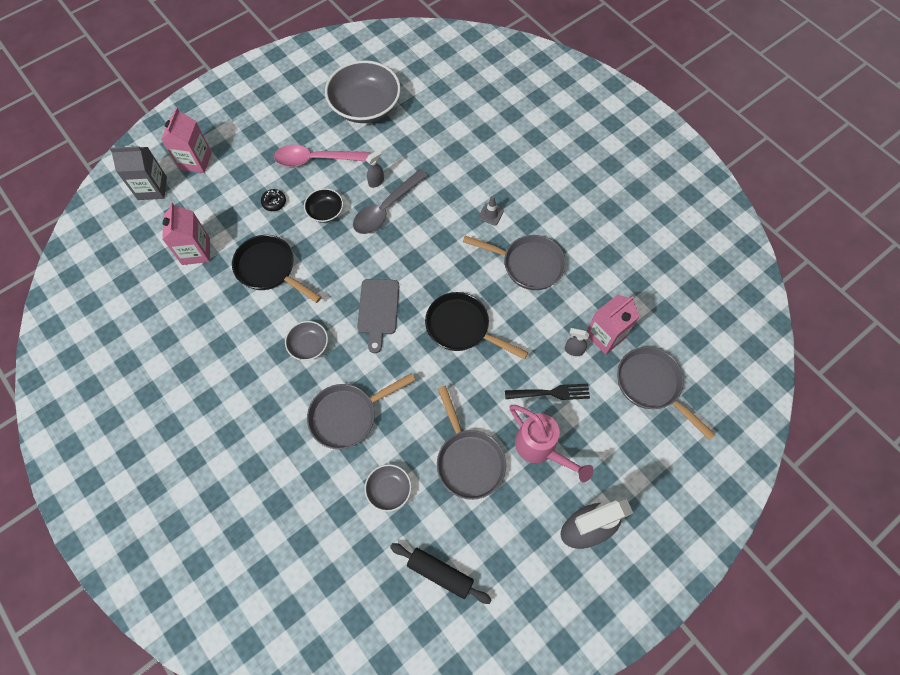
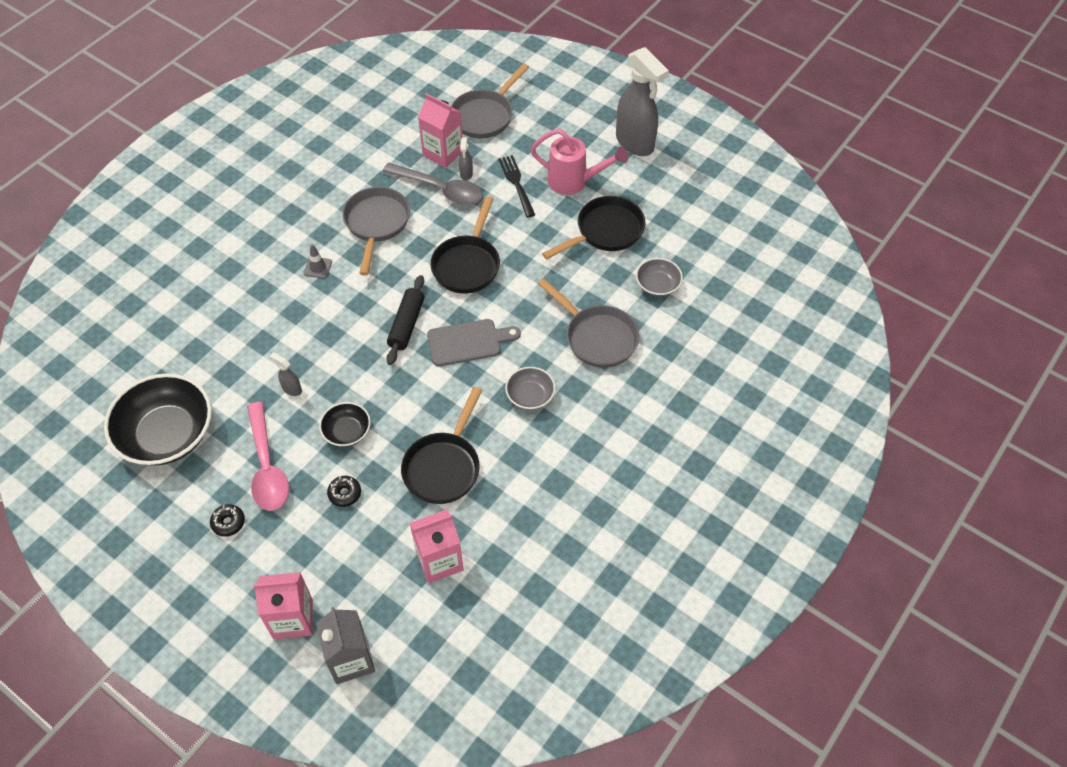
camera: 105 degrees left, 10 degrees down
grey bowl [325,60,401,123] -> black bowl [104,373,212,466]
grey spoon [353,169,428,234] -> grey spoon moved to [382,163,483,205]
black rolling pin [390,543,492,604] -> black rolling pin moved to [386,275,424,365]
grey pan [437,386,506,500] -> black pan [542,196,645,259]
pink watering can [509,405,593,482] -> pink watering can turned 75 degrees clockwise [531,129,628,195]
none -> black donut [210,504,245,537]

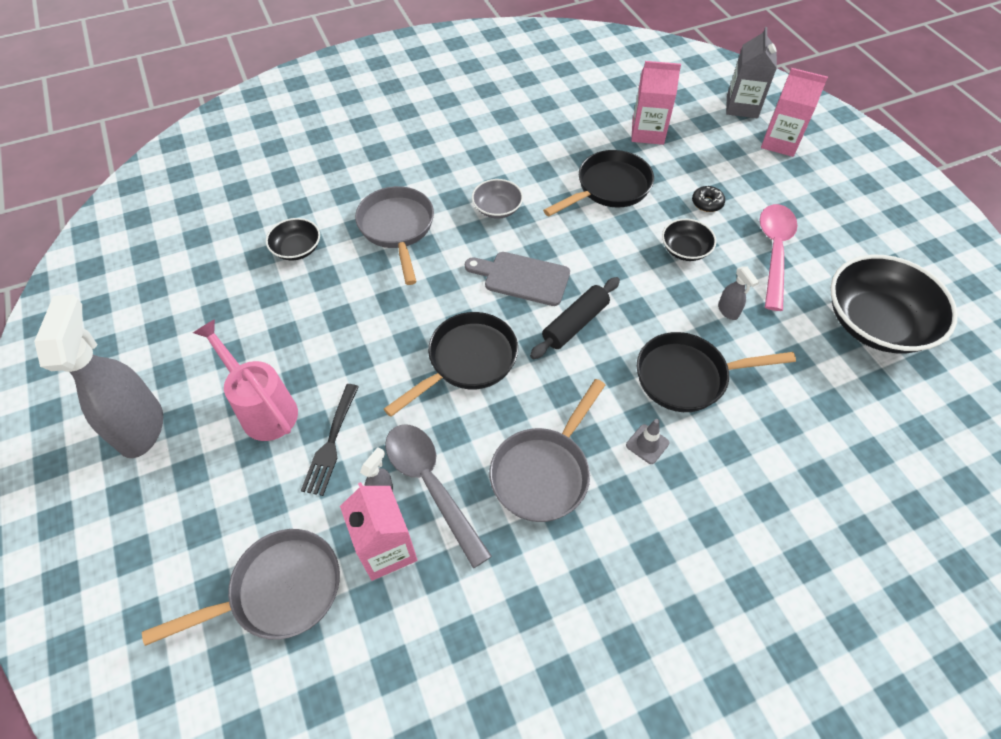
camera: 150 degrees left, 0 degrees up
black donut [210,504,245,537] -> none
black pan [542,196,645,259] -> black pan moved to [637,332,796,412]
grey bowl [636,258,683,296] -> black bowl [266,218,320,260]

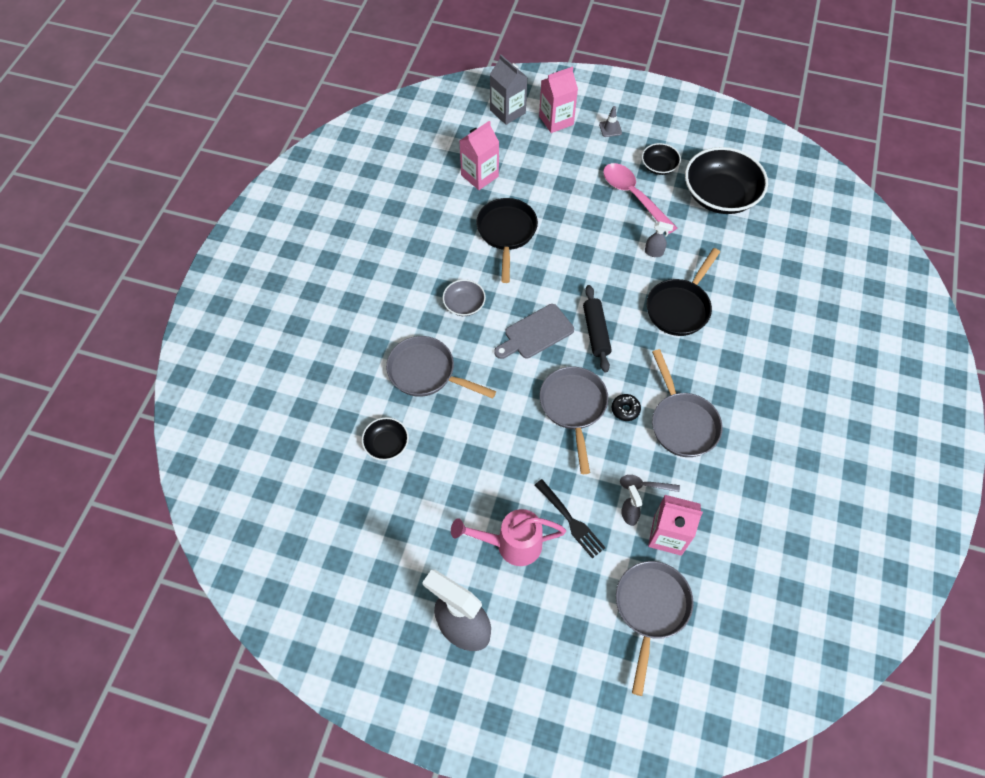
camera: 50 degrees left, 5 degrees up
black pan [384,312,518,417] -> grey pan [540,367,608,474]
grey spoon [385,425,492,568] -> grey spoon [620,475,680,492], size x0.50
grey traffic cone [626,419,670,464] -> grey traffic cone moved to [599,106,622,137]
black bowl [662,219,716,261] -> black bowl moved to [642,143,681,175]
black donut [692,186,725,212] -> black donut moved to [612,394,641,421]

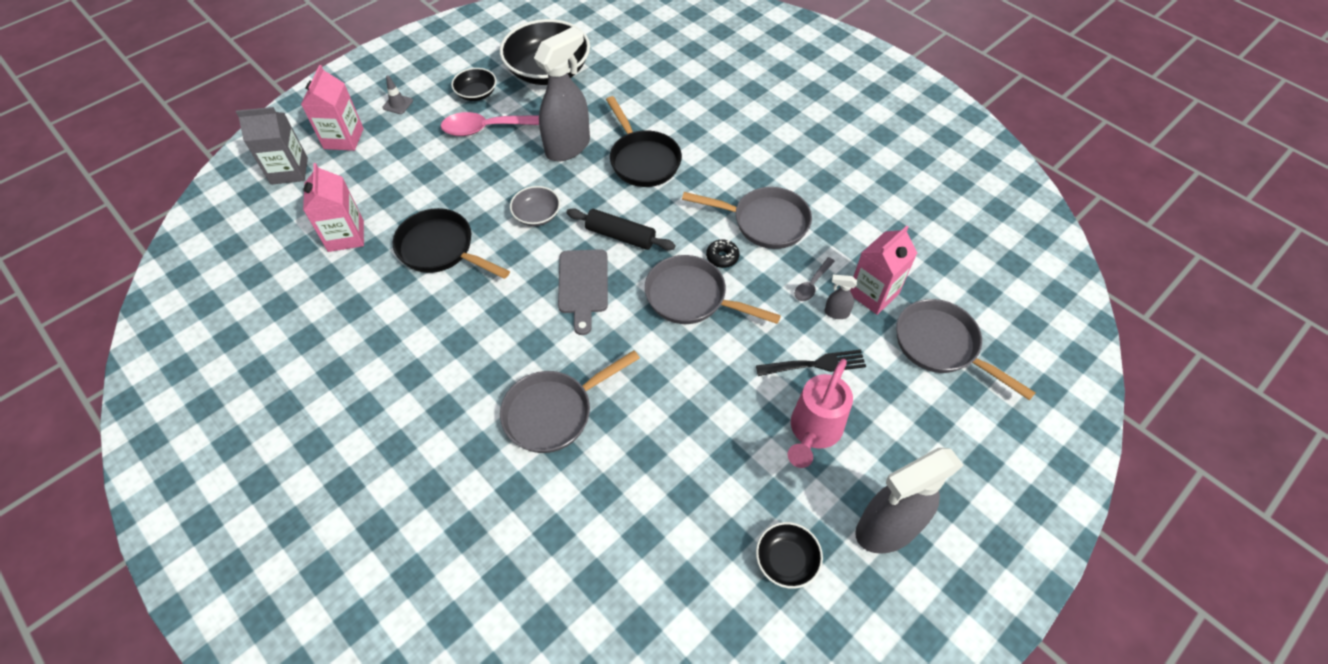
camera: 60 degrees left, 5 degrees down
black bowl [362,417,409,461] -> black bowl moved to [756,522,823,589]
grey bowl [443,279,486,316] -> grey bowl moved to [510,186,560,226]
grey spray bottle [645,221,673,257] -> grey spray bottle [534,26,590,161], size x2.42

